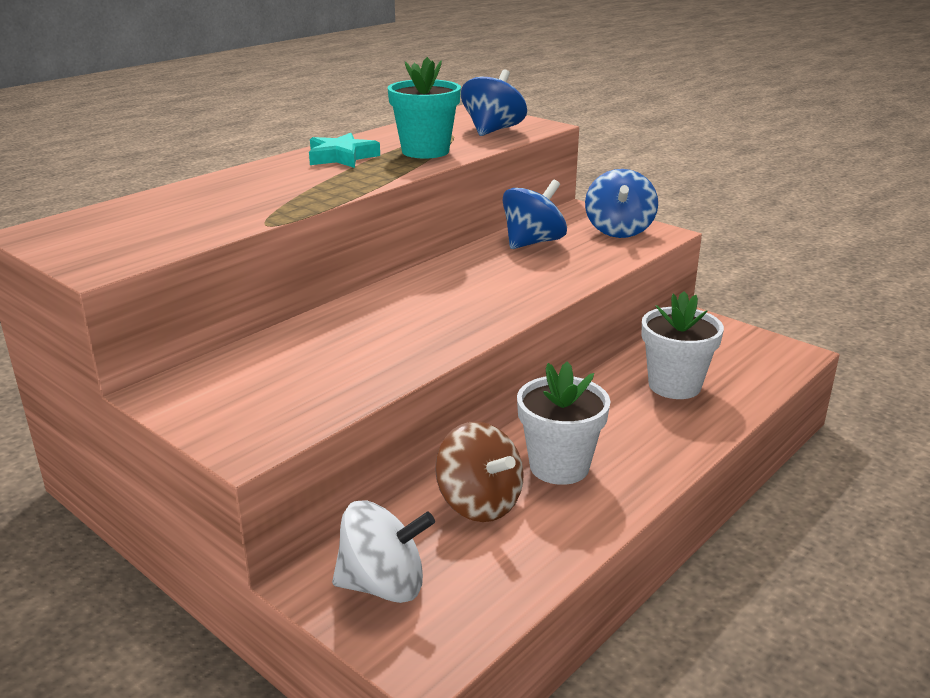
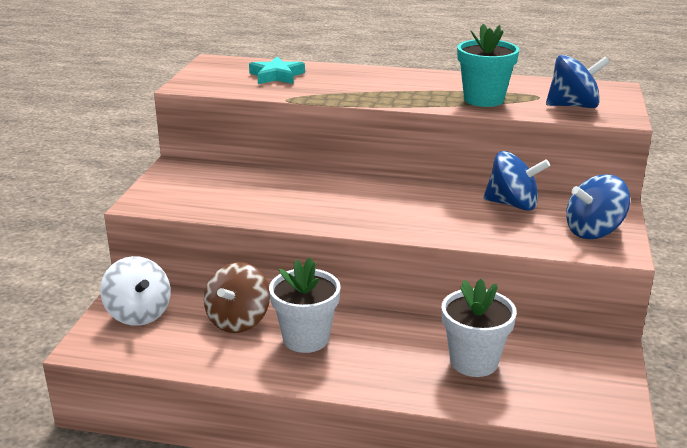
camera: 60 degrees right, 0 degrees up
turquoise star [309,133,380,168] -> turquoise star moved to [249,56,305,84]

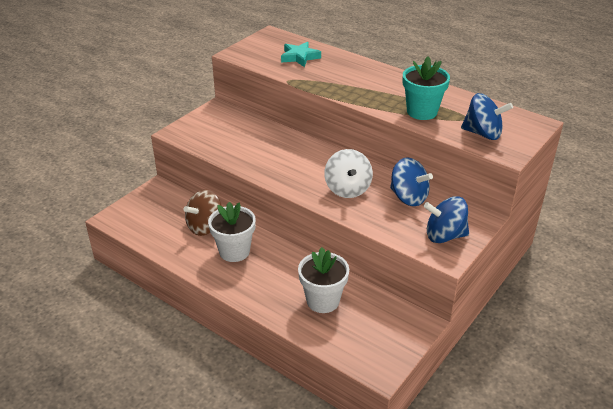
camera: 25 degrees right, 10 degrees up
white spinning top [100,256,171,326] -> white spinning top moved to [324,149,373,198]

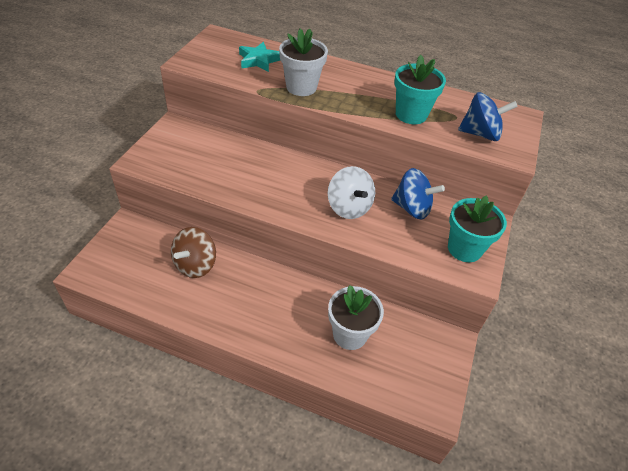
camera: 20 degrees left, 10 degrees up
white flower pot [208,202,256,262] -> white flower pot moved to [279,29,328,96]
blue spinning top [424,196,469,243] -> turquoise flower pot [448,195,507,262]

